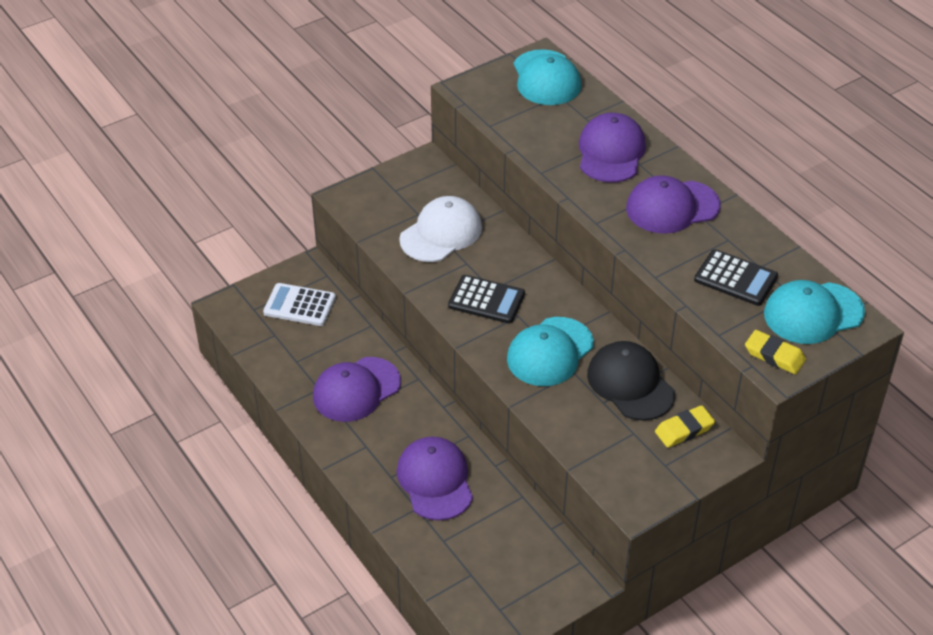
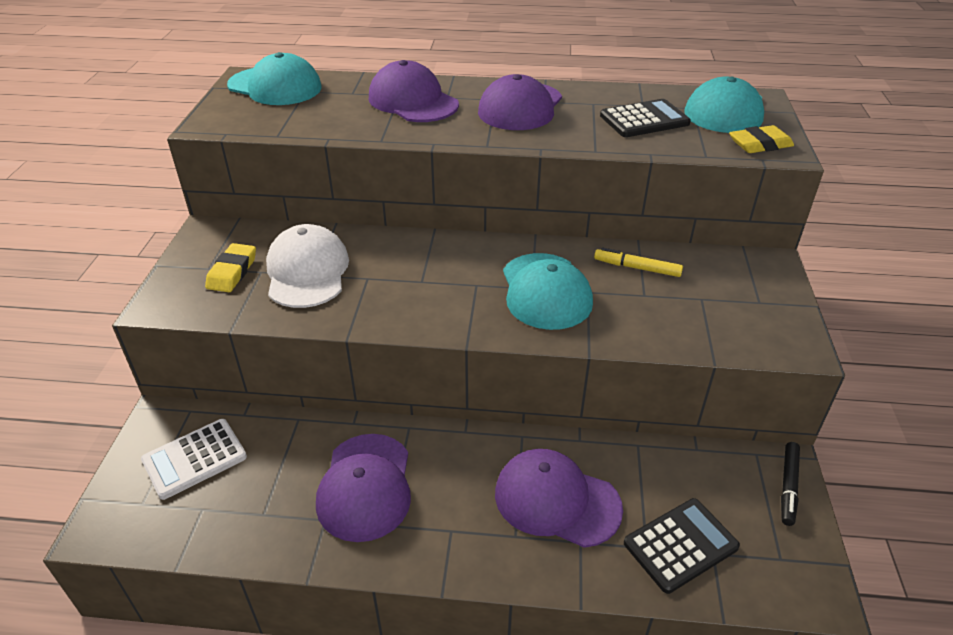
camera: 50 degrees left, 5 degrees down
black calculator [448,275,525,324] -> black calculator moved to [624,498,740,594]
black cap [587,341,675,421] -> yellow marker [594,248,683,277]
yellow eraser [655,405,715,448] -> yellow eraser moved to [205,243,256,292]
none -> black marker [781,442,800,526]

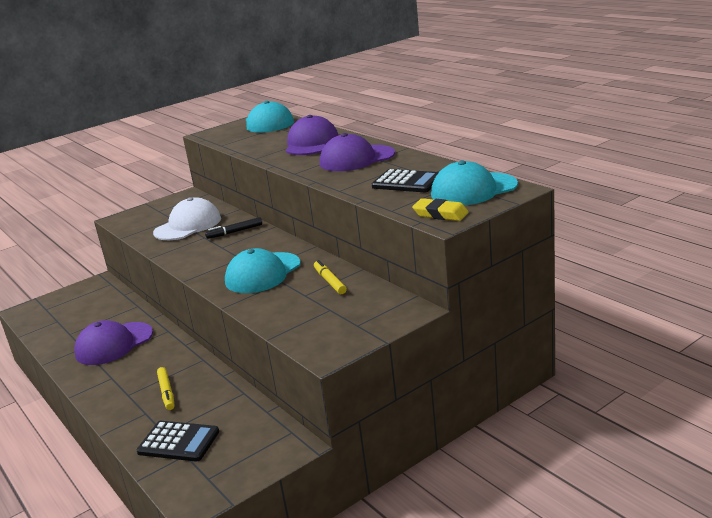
camera: 50 degrees right, 15 degrees down
white calculator [141,419,247,500] -> none
yellow eraser [205,243,256,292] -> none
purple cap [495,449,623,548] -> yellow marker [157,367,175,410]
black marker [781,442,800,526] -> black marker moved to [205,217,262,239]

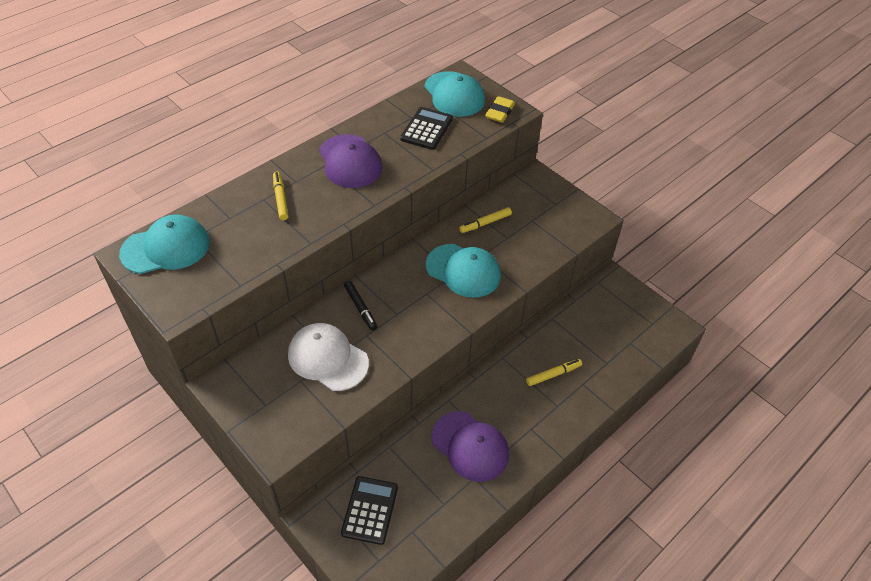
camera: 100 degrees left, 25 degrees up
black calculator [136,421,219,462] -> black calculator moved to [341,476,398,545]
purple cap [286,115,338,155] -> yellow marker [273,172,288,220]

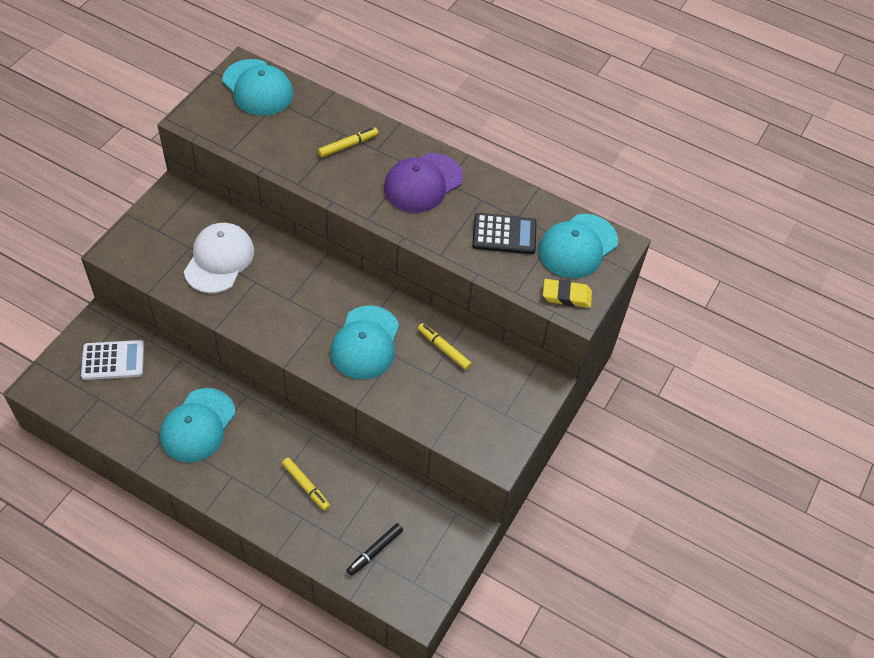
camera: 70 degrees right, 5 degrees up
black calculator [341,476,398,545] -> white calculator [81,340,144,380]
black marker [344,281,377,331] -> black marker moved to [347,523,403,576]
purple cap [431,411,509,482] -> turquoise cap [160,388,235,463]

